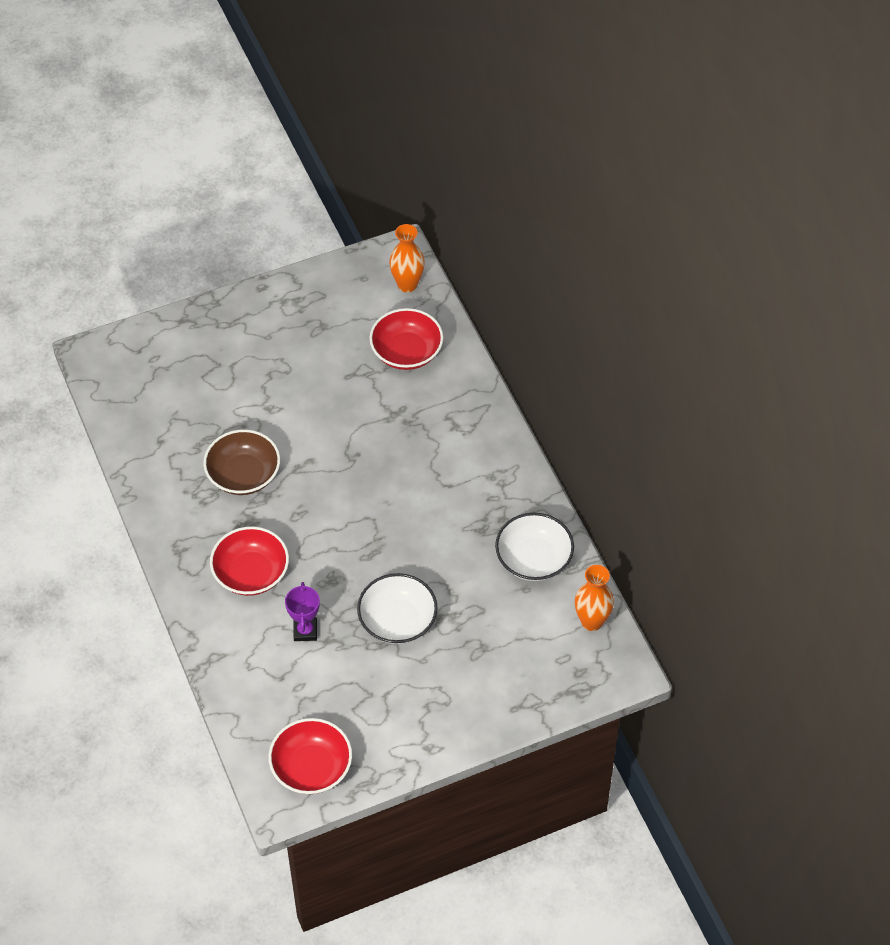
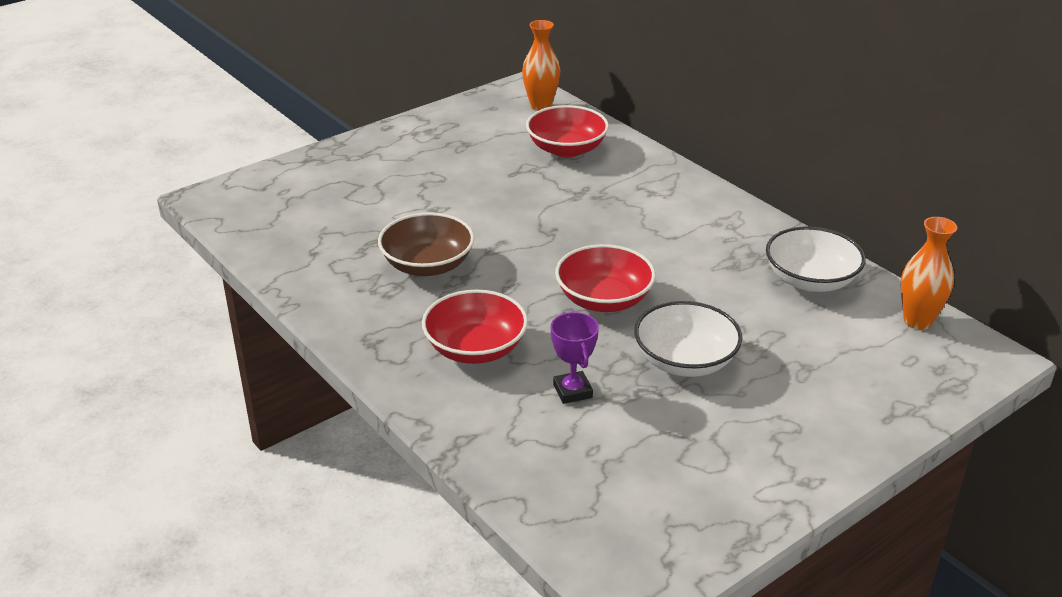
camera: 15 degrees left, 20 degrees down
red bowl [268,718,352,794] -> red bowl moved to [555,244,656,312]

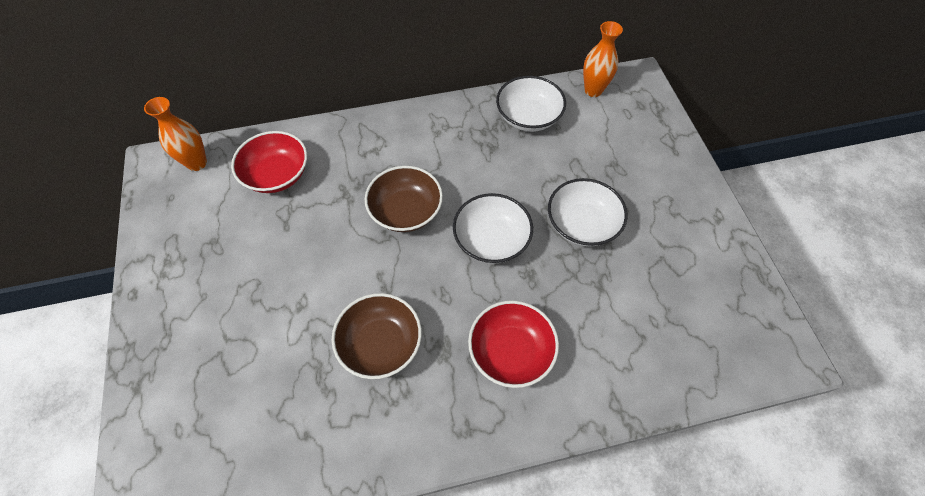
camera: 65 degrees left, 25 degrees up
purple trophy [551,312,599,404] -> none
red bowl [555,244,656,312] -> white bowl [453,193,533,264]
none -> brown bowl [365,166,443,232]

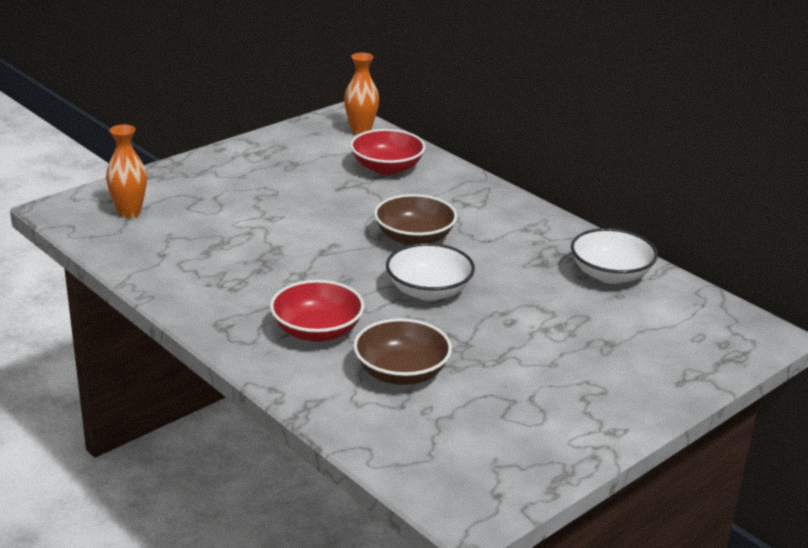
camera: 60 degrees right, 30 degrees down
brown bowl [332,293,422,379] -> brown bowl moved to [353,318,452,385]
white bowl [548,178,628,247] -> none
orange vase [583,21,623,97] -> orange vase moved to [106,124,147,218]

